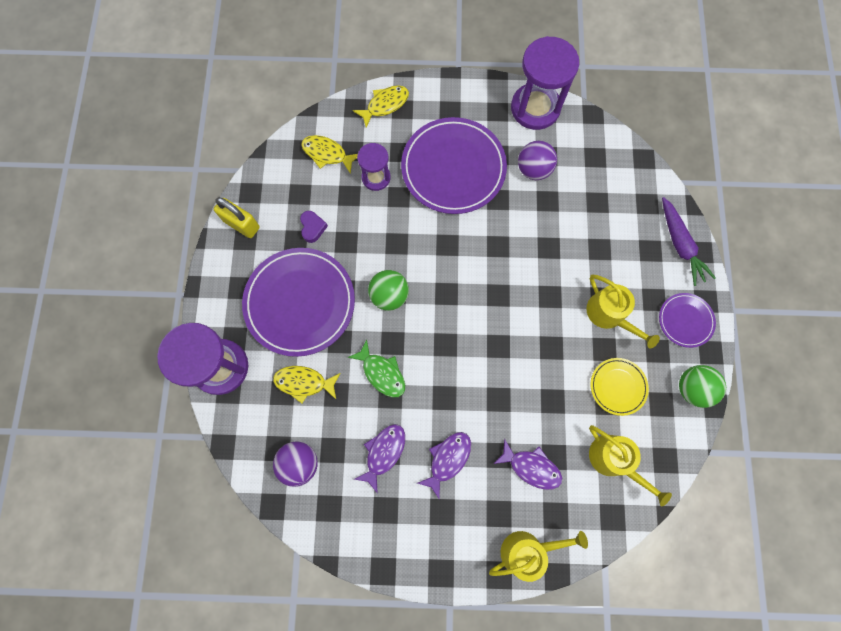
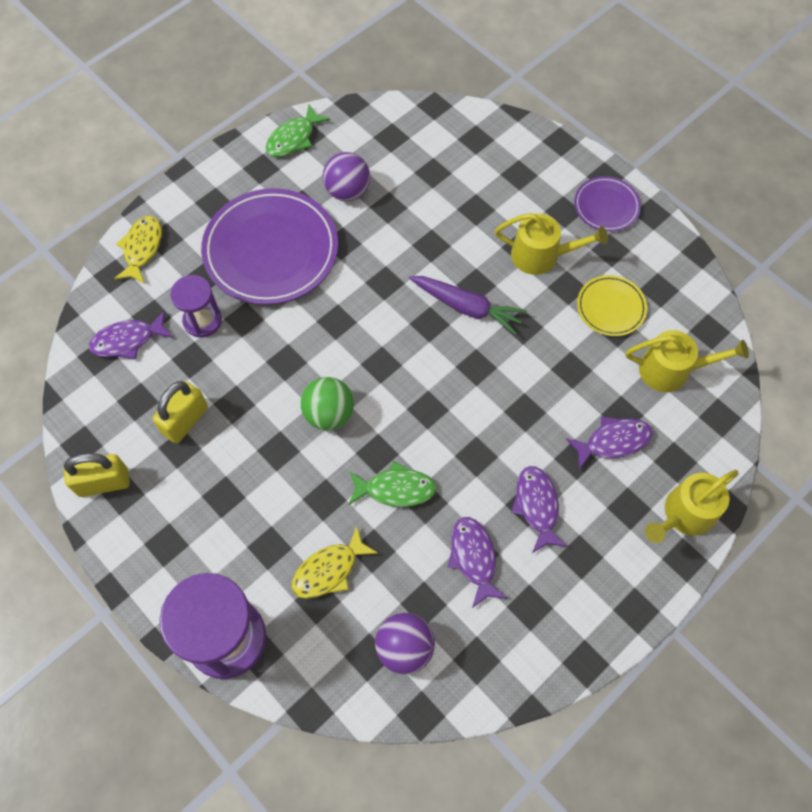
camera: 45 degrees left, 10 degrees down
purple plate [242,248,355,357] -> none
purple heart [300,211,328,243] -> yellow padlock [152,381,208,443]
yellow fish [301,135,358,174] -> purple fish [89,310,173,359]
yellow watering can [489,531,588,582] -> yellow watering can turned 150 degrees counterclockwise [645,470,739,543]
purple hourglass [511,36,579,130] -> green fish [266,105,330,157]
purple carrot [662,197,716,286] -> purple carrot moved to [409,276,527,335]
green ball [679,365,726,408] -> none

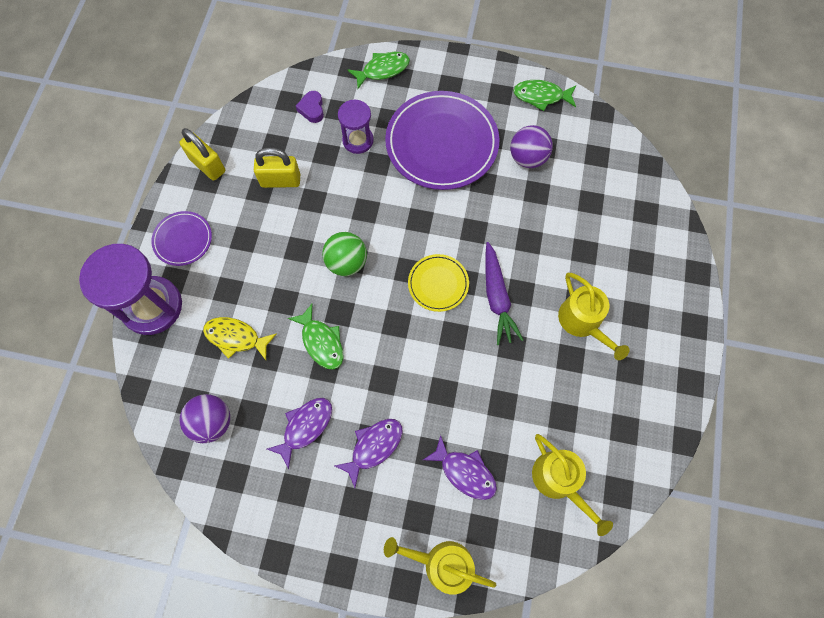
camera: 55 degrees right, 5 degrees up
purple fish [89,310,173,359] -> purple heart [296,91,324,123]
yellow fish [114,216,162,284] -> green fish [348,52,410,89]
purple plate [574,176,641,232] -> purple plate moved to [151,211,212,266]
yellow plate [577,275,647,336] -> yellow plate moved to [408,254,469,312]

